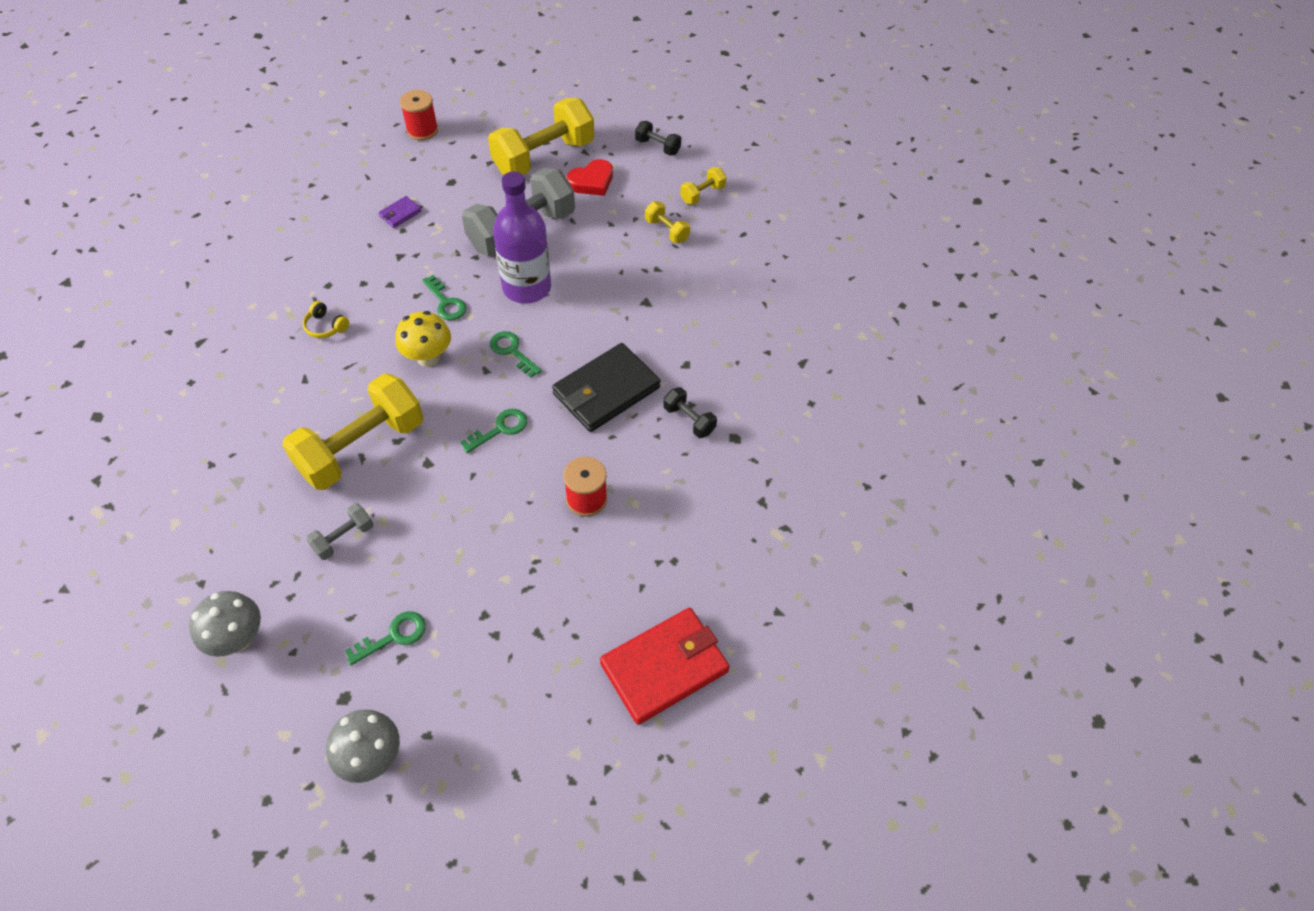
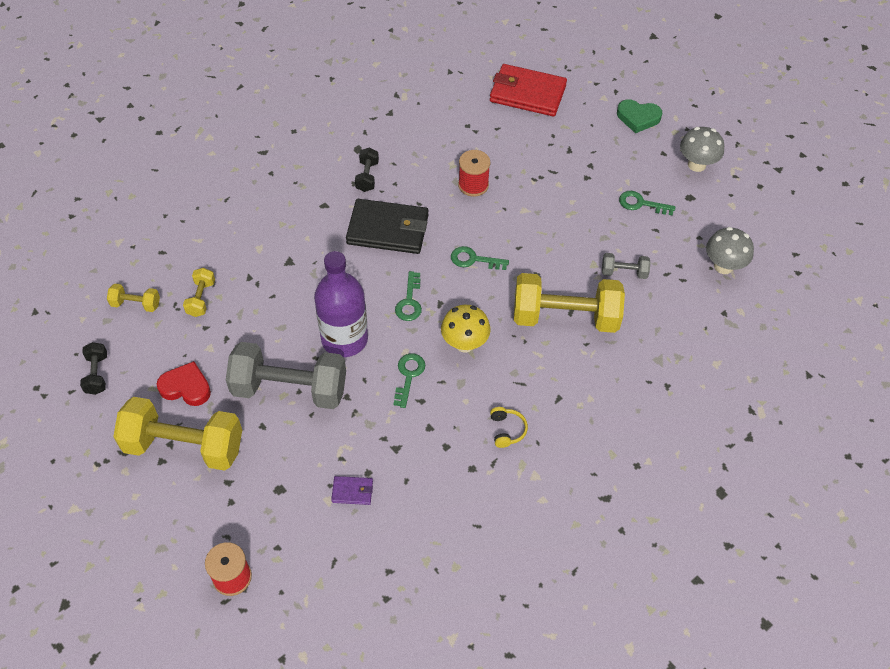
camera: 130 degrees left, 0 degrees up
none -> green heart [617,100,662,133]

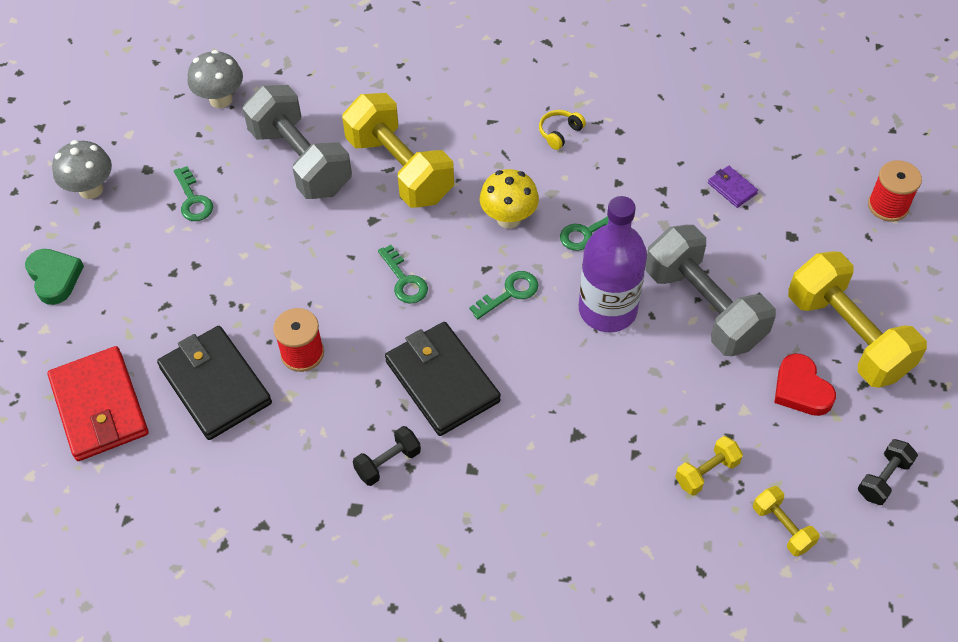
camera: 130 degrees left, 0 degrees up
grey dumbbell [602,253,651,279] -> grey dumbbell [243,85,352,199], size x2.22
none -> black wallet [157,326,272,440]

